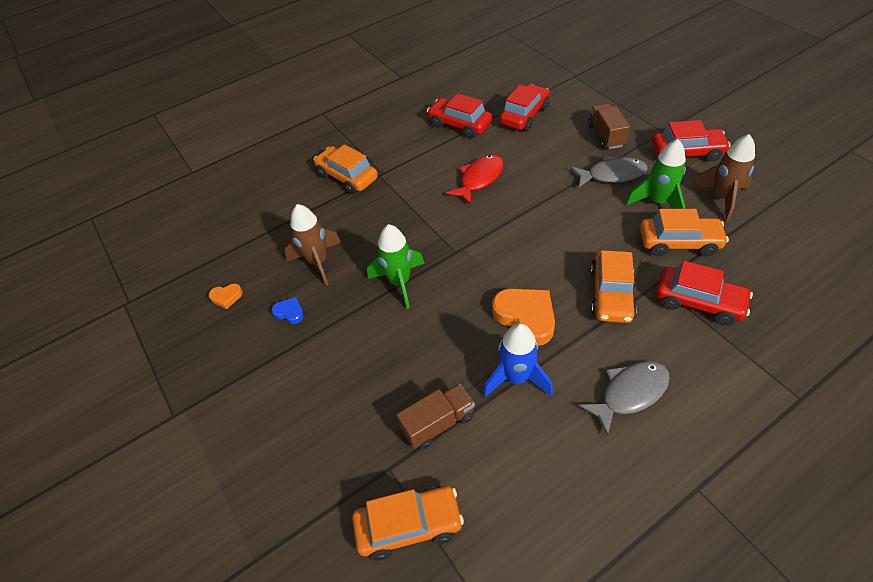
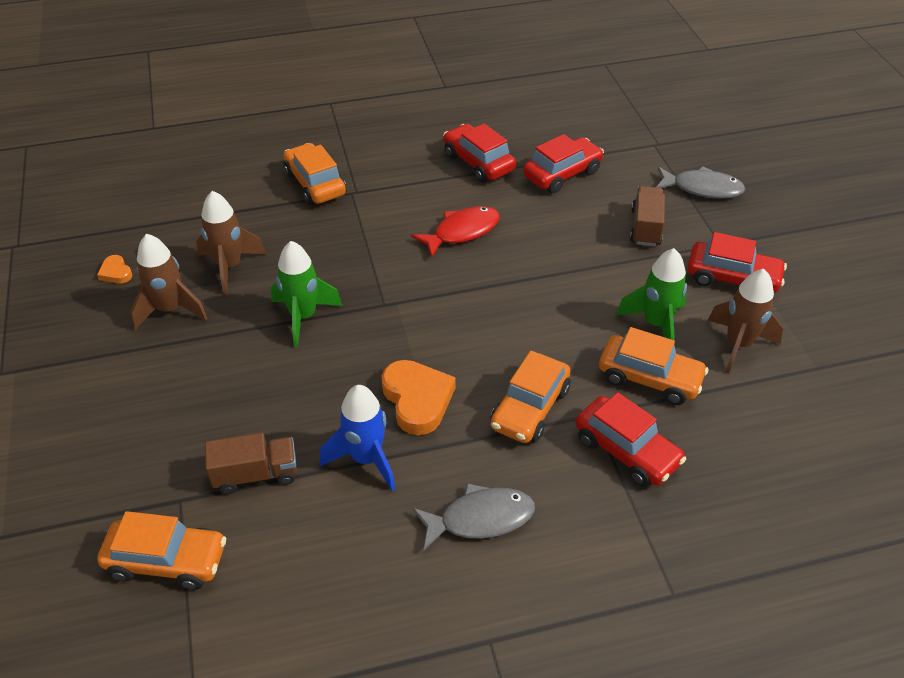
camera: 15 degrees right, 5 degrees down
orange heart [209,284,243,309] -> orange heart turned 45 degrees clockwise [97,255,132,283]
blue heart [271,297,304,324] -> brown rocket [130,234,207,330]
grey fish [571,156,648,187] -> grey fish moved to [656,166,745,199]

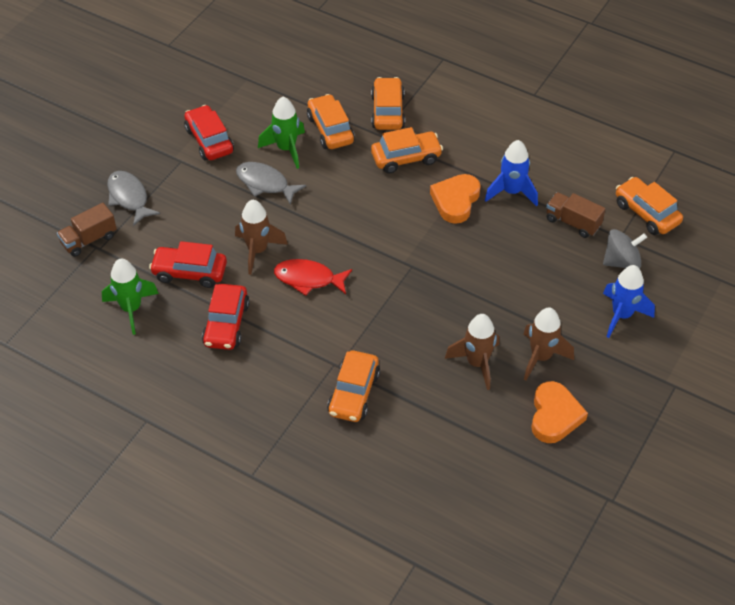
camera: 135 degrees left, 5 degrees up
orange heart [97,255,132,283] -> orange heart [531,381,588,443], size x2.02
green rocket [271,241,342,348] -> green rocket moved to [102,259,159,335]
grey fish [413,483,535,551] -> grey fish moved to [236,162,306,205]
red car [576,392,686,487] -> orange car [371,77,405,130]
brown truck [630,186,665,246] -> brown truck moved to [57,203,117,257]
brown rocket [708,269,783,374] -> brown rocket moved to [235,200,288,275]
none -> grey spinning top [603,229,647,269]
none -> blue rocket [603,265,655,338]

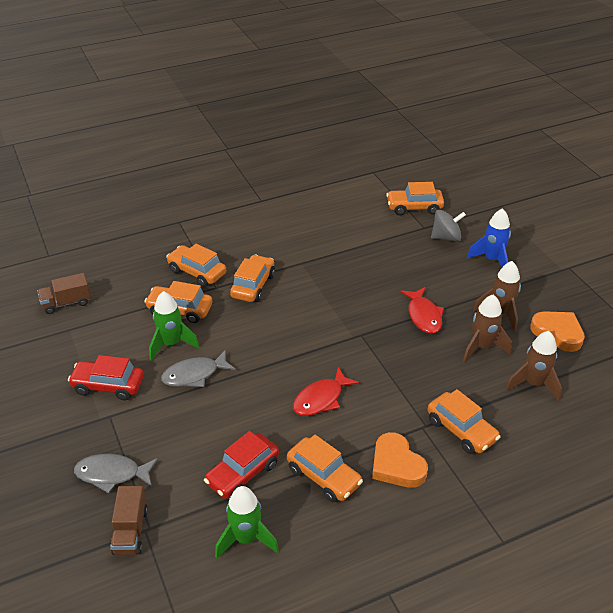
camera: 55 degrees left, 10 degrees down
red car [202,284,250,350] -> orange car [287,435,363,503]
brown rocket [235,200,288,275] -> brown rocket moved to [506,331,562,401]
orange heart [430,174,481,224] -> orange heart moved to [372,432,428,488]
blue rocket [485,140,538,206] -> none
brown truck [546,192,605,238] -> brown truck moved to [37,273,91,314]
grey spinning top [603,229,647,269] -> grey spinning top turned 60 degrees clockwise [431,210,466,242]
none -> red fish [400,287,444,334]

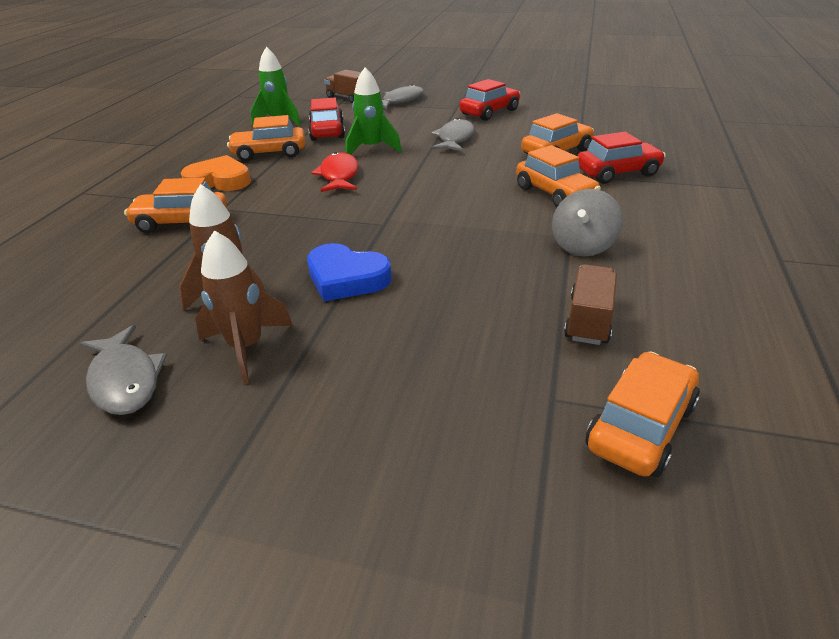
camera: 130 degrees right, 5 degrees down
brown truck [37,273,91,314] -> brown truck moved to [564,264,617,345]
green rocket [149,291,199,361] -> green rocket moved to [345,67,402,154]
orange car [166,244,226,287] -> red car [577,132,666,184]
red fish [400,287,444,334] -> blue heart [307,243,392,301]
grey spinning top [431,210,466,242] -> grey spinning top moved to [552,189,623,256]
blue rocket [467,208,511,268] -> none
brown rocket [506,331,562,401] -> none
orange heart [530,311,585,352] -> grey fish [80,325,167,415]

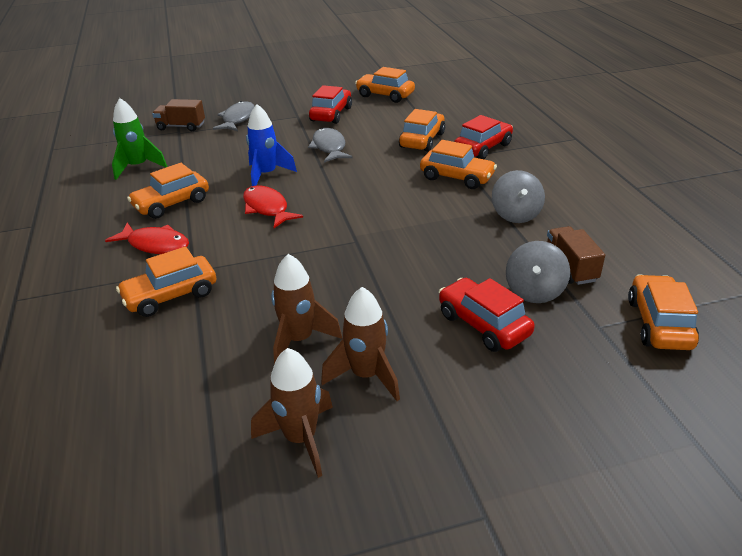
camera: 30 degrees left, 0 degrees up
grey fish [80,325,167,415] -> brown rocket [251,348,333,478]
orange heart [181,155,251,191] -> red fish [105,223,189,254]
blue heart [307,243,392,301] -> none
red car [308,98,345,141] -> red car moved to [439,278,535,352]
green rocket [345,67,402,154] -> blue rocket [246,104,297,186]
none -> orange car [355,67,415,103]
none -> grey spinning top [506,241,570,303]

